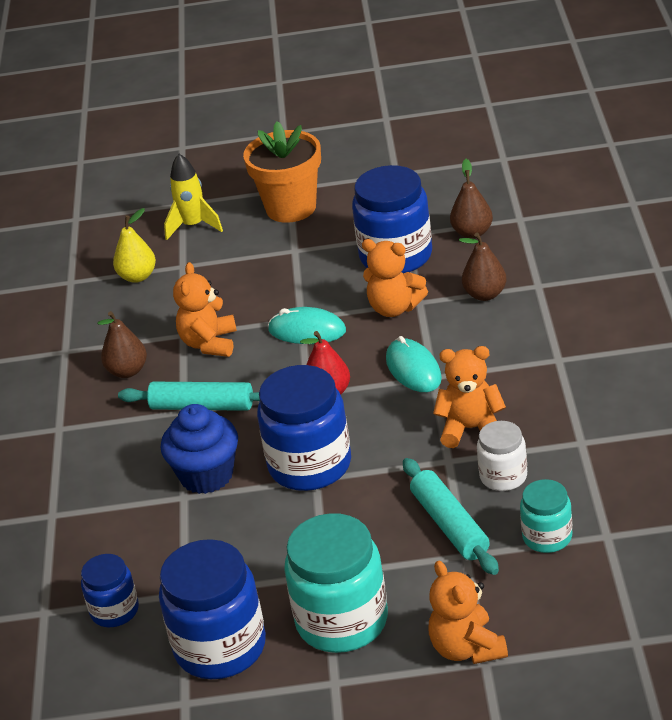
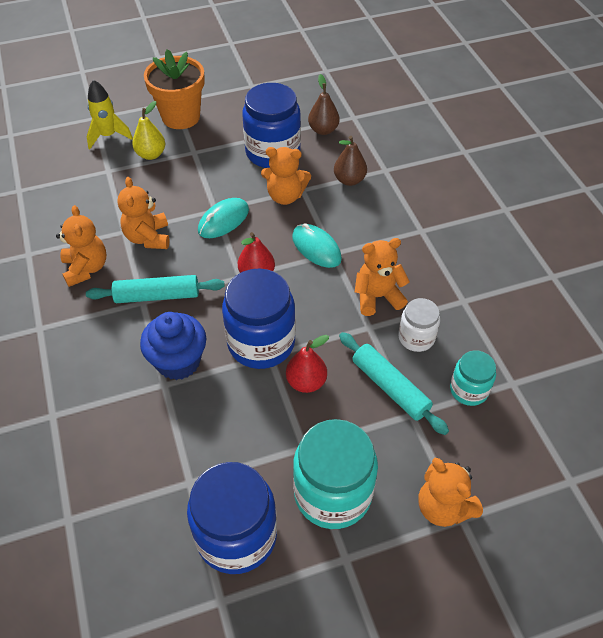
camera: 20 degrees left, 15 degrees up
blue jar [81,554,139,627] -> none
brown pear [97,311,147,378] -> orange teddy bear [56,205,106,287]
yellow pear [113,208,156,283] -> yellow pear moved to [132,101,165,160]
turquoise mouse [268,307,346,344] -> turquoise mouse turned 45 degrees counterclockwise [198,198,249,238]
none -> red pear [286,335,329,393]

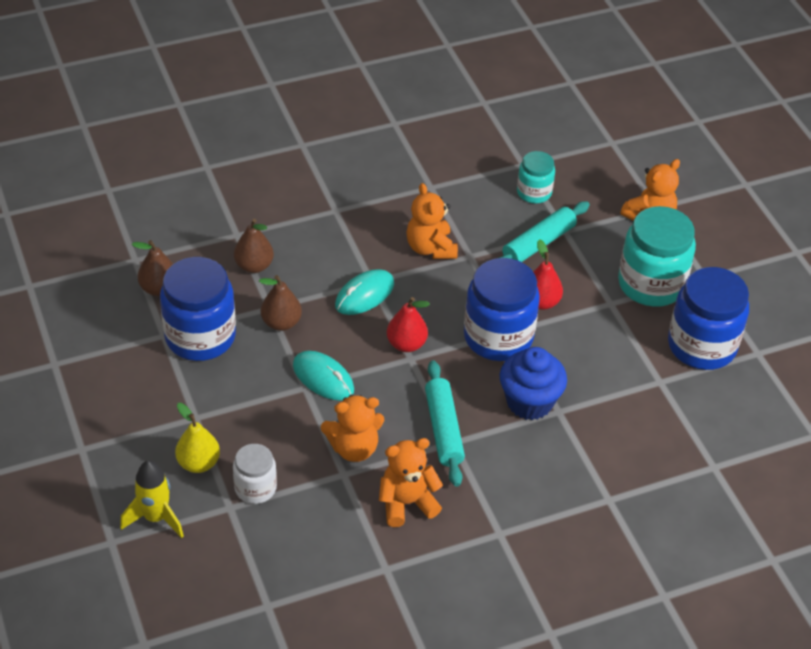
camera: 95 degrees left, 5 degrees down
orange flower pot [144,49,205,129] -> none
orange teddy bear [261,147,311,205] -> brown pear [259,275,302,331]
white jar [398,298,440,352] -> white jar moved to [233,444,277,504]

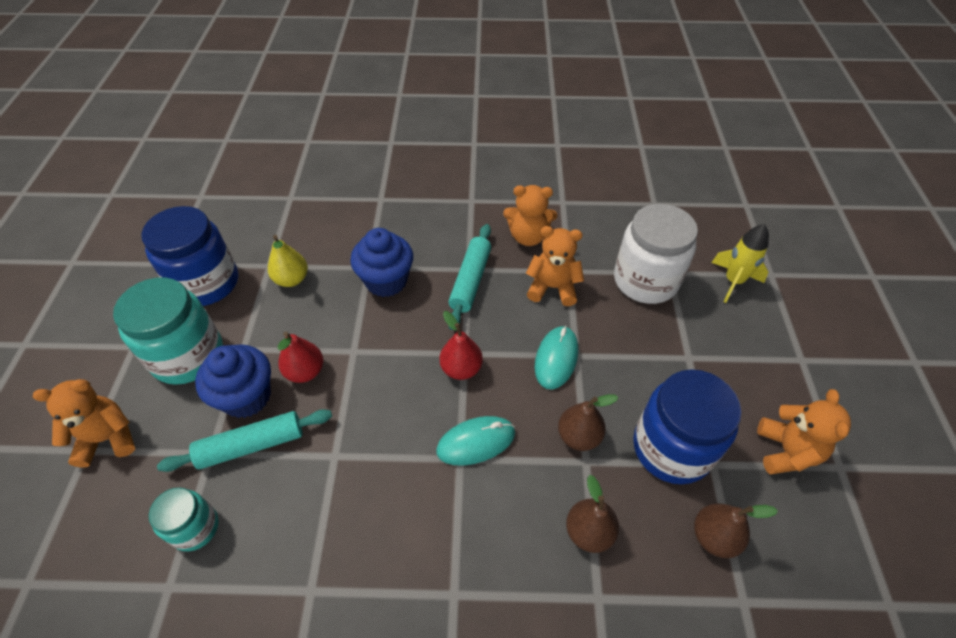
camera: 155 degrees left, 5 degrees up
yellow pear [175,403,220,473] -> yellow pear moved to [268,235,308,287]
white jar [233,444,277,504] -> white jar [614,204,698,304], size x1.82
turquoise mouse [293,351,354,401] -> turquoise mouse turned 45 degrees clockwise [535,326,578,390]
orange teddy bear [406,183,458,259] -> orange teddy bear moved to [757,389,851,474]
blue jar [464,258,540,361] -> none
none -> blue cupcake [195,344,271,418]

